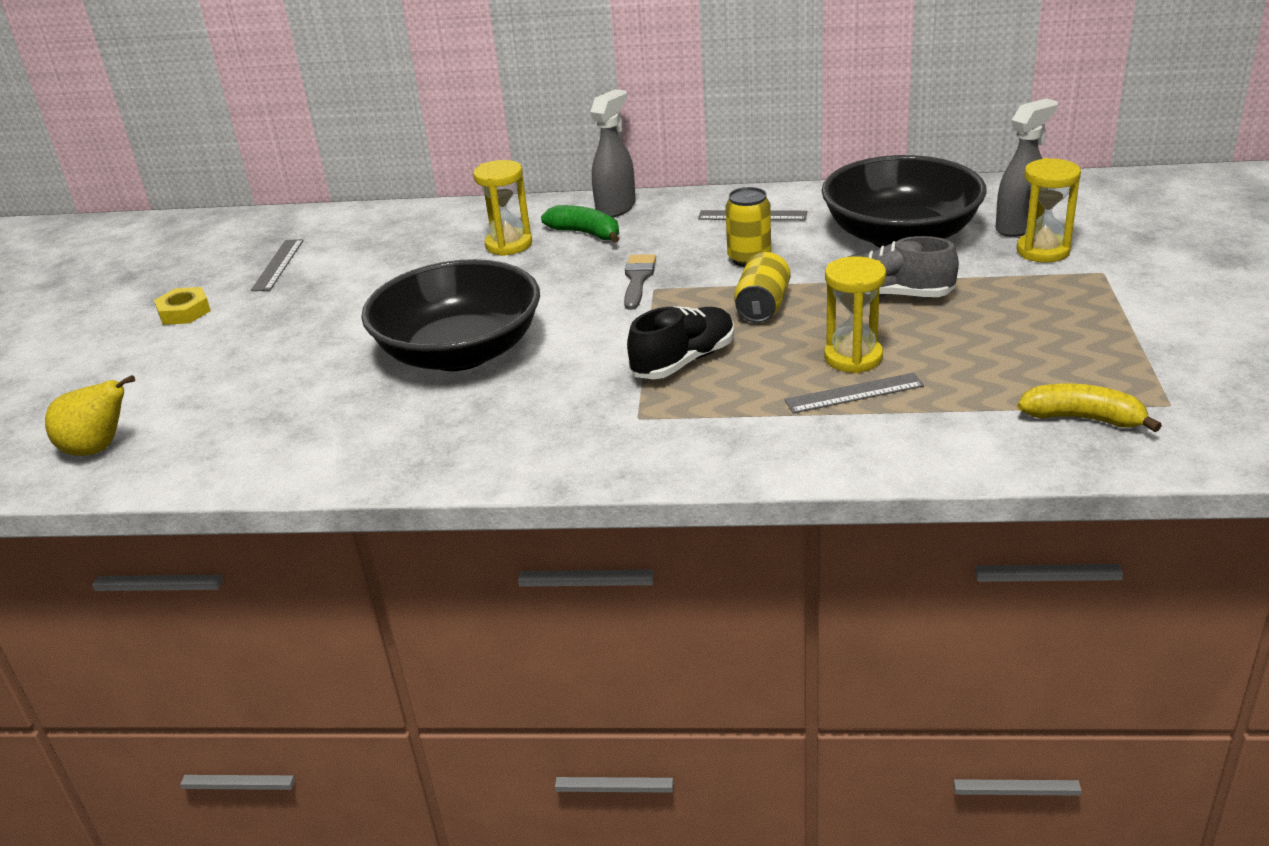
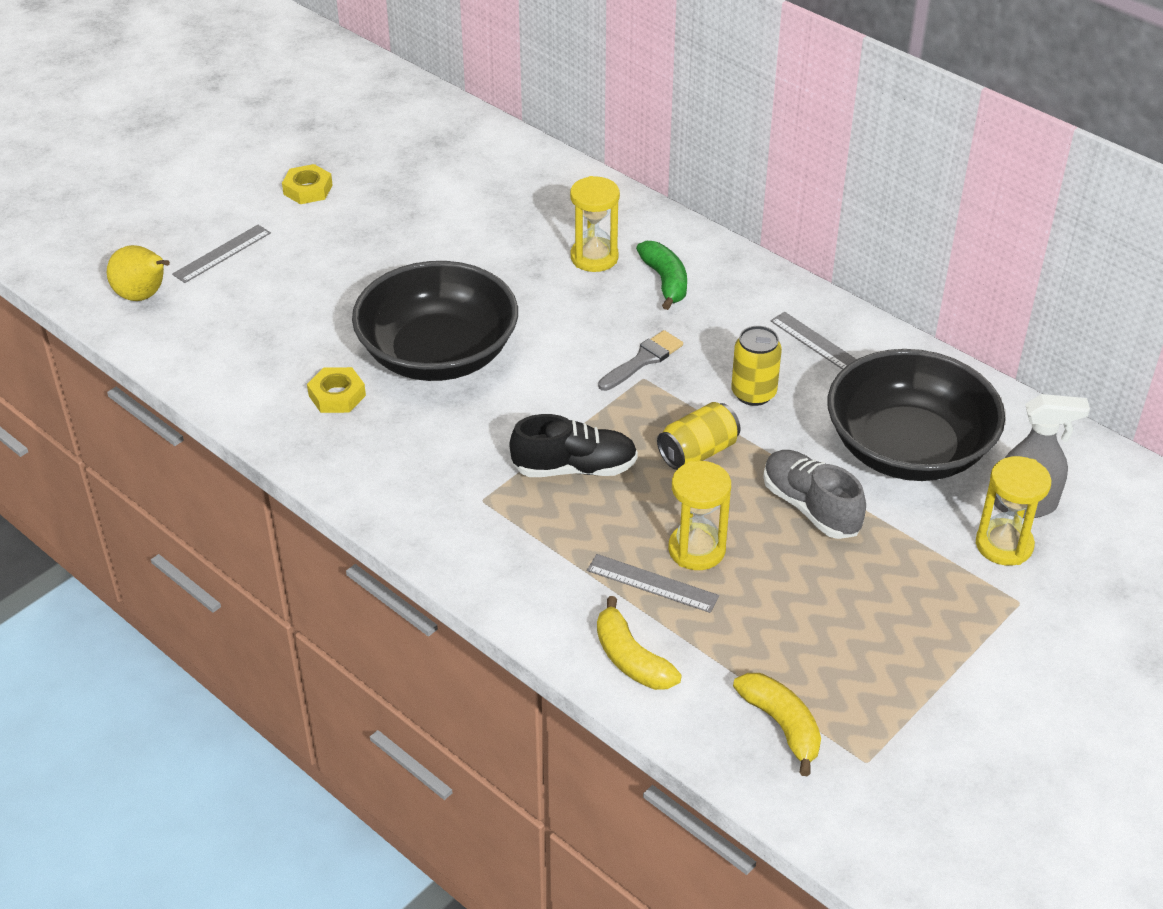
camera: 35 degrees right, 10 degrees up
grey ruler [251,239,304,291] -> grey ruler moved to [172,225,271,283]
grey spray bottle [590,89,636,218] -> none
none -> yellow nut [307,367,366,413]
none -> yellow banana [597,596,682,690]

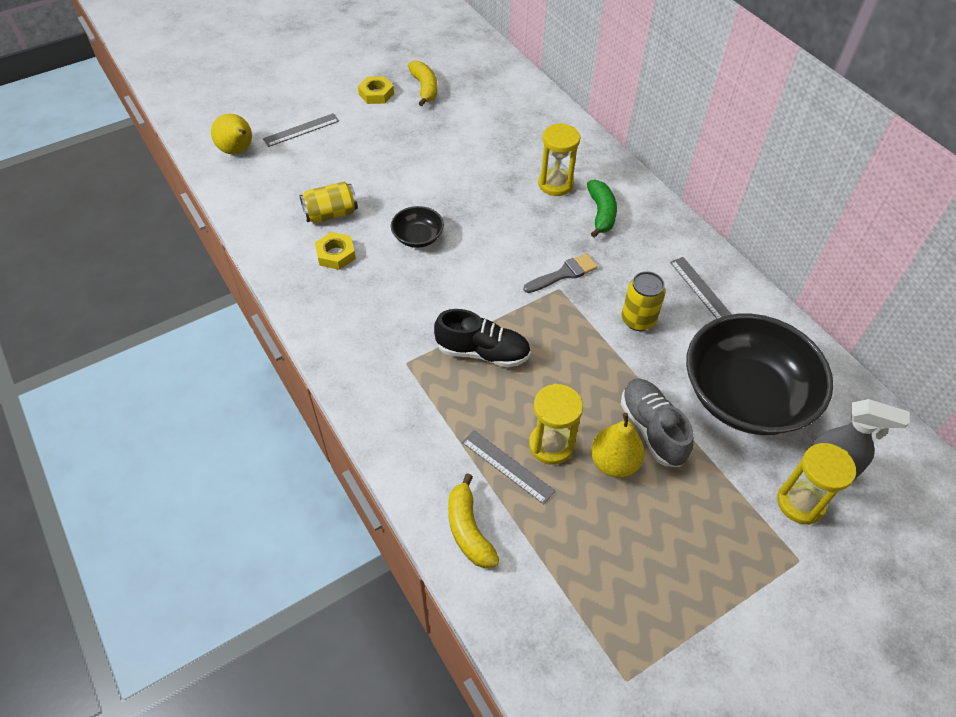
camera: 15 degrees right, 10 degrees up
black bowl [352,261,518,381] -> black bowl [391,206,444,248], size x0.44
yellow can [657,402,741,470] -> yellow can moved to [300,182,358,223]
yellow banana [733,673,821,776] -> yellow banana moved to [408,61,438,106]
none -> yellow pear [591,413,645,478]

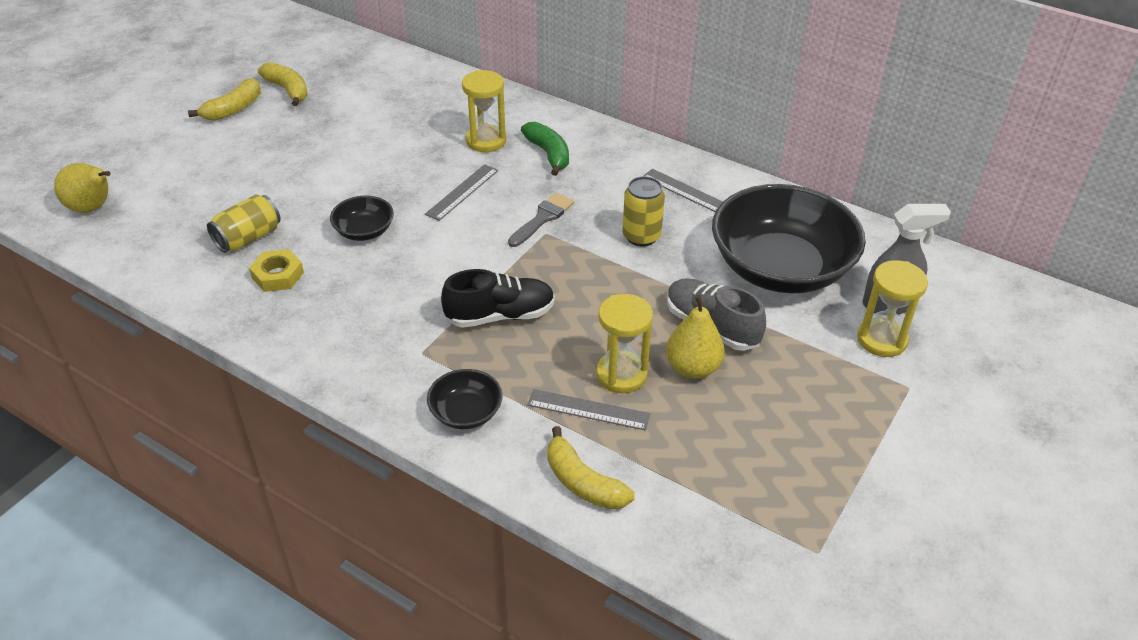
camera: 25 degrees left, 10 degrees down
grey ruler [263,113,339,147] -> grey ruler moved to [425,164,498,221]
yellow nut [358,76,394,104] -> yellow banana [188,78,261,121]
none -> black bowl [427,369,503,429]

